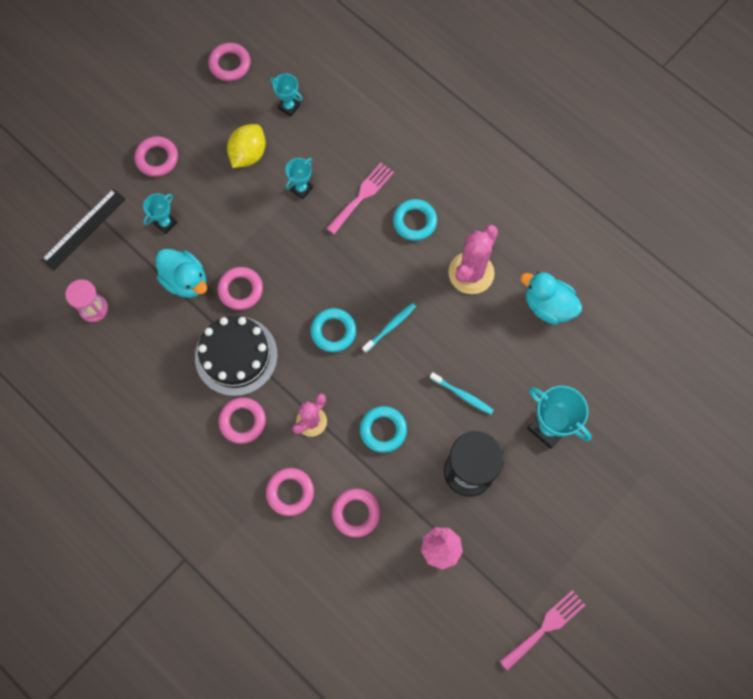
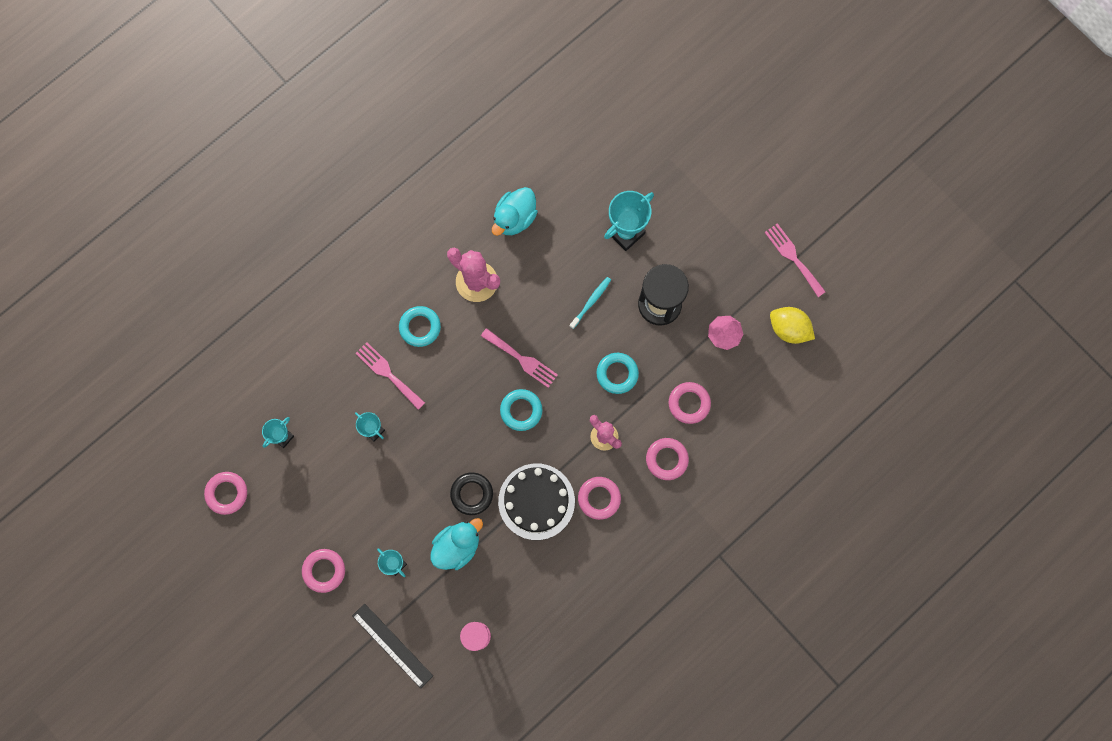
camera: 85 degrees left, 5 degrees up
pink ring [218,267,263,310] -> black ring [450,472,493,515]
yellow lemon [227,124,266,168] -> yellow lemon moved to [770,307,815,344]
turquoise toothbrush [362,303,416,353] -> pink fork [481,328,558,388]

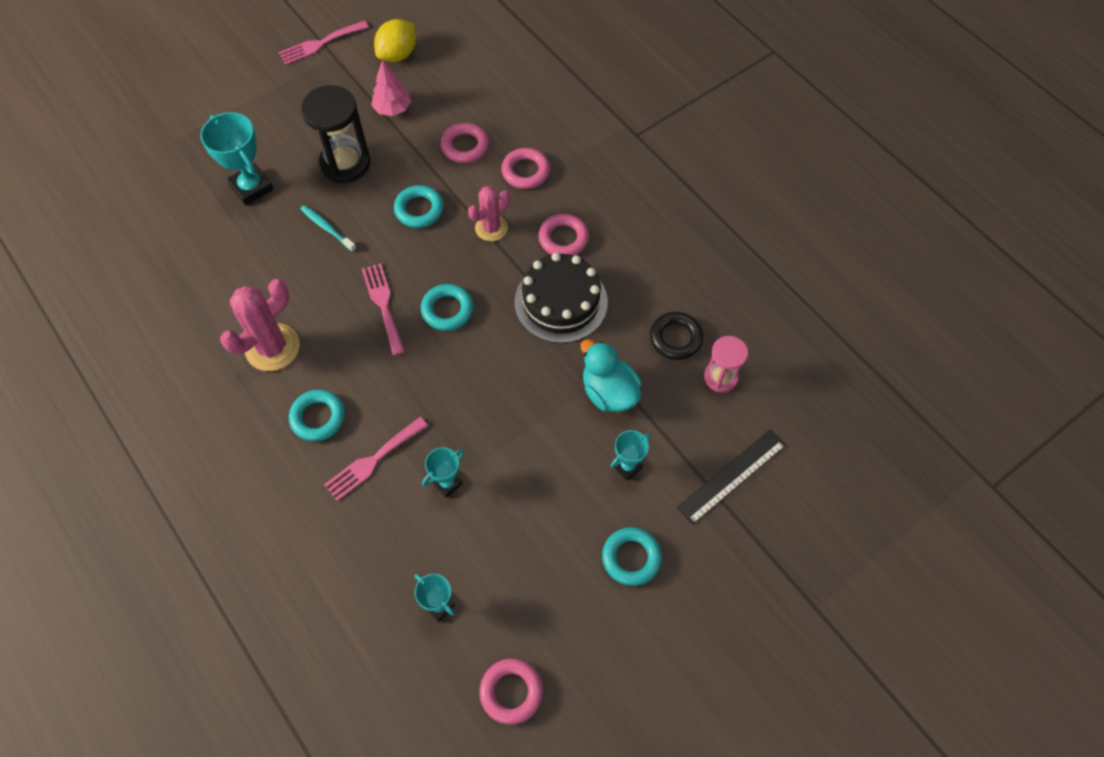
camera: 85 degrees left, 15 degrees down
pink ring [302,549,345,593] -> turquoise ring [602,527,662,586]
black ring [450,472,493,515] -> black ring moved to [650,312,703,360]
pink fork [481,328,558,388] -> pink fork turned 60 degrees counterclockwise [362,263,405,355]
turquoise duck [492,187,538,236] -> none

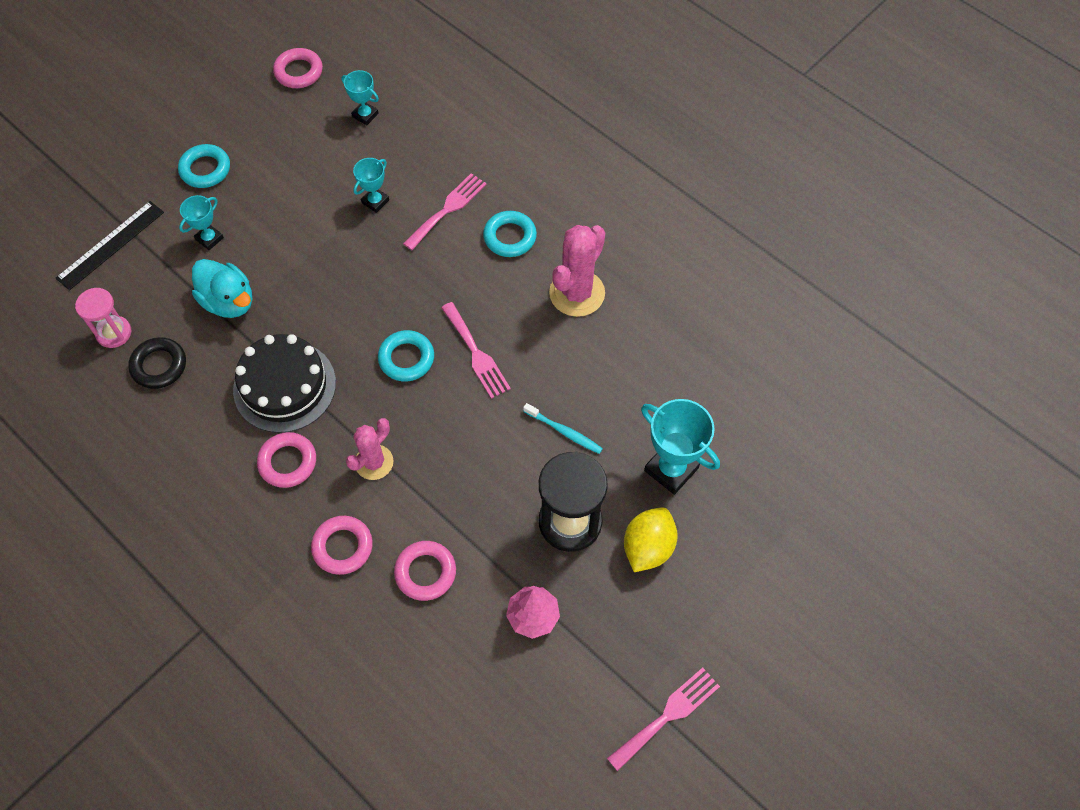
camera: 170 degrees right, 0 degrees up
yellow lemon [374,19,416,62] -> yellow lemon moved to [624,507,678,572]
turquoise ring [394,185,444,228] -> none

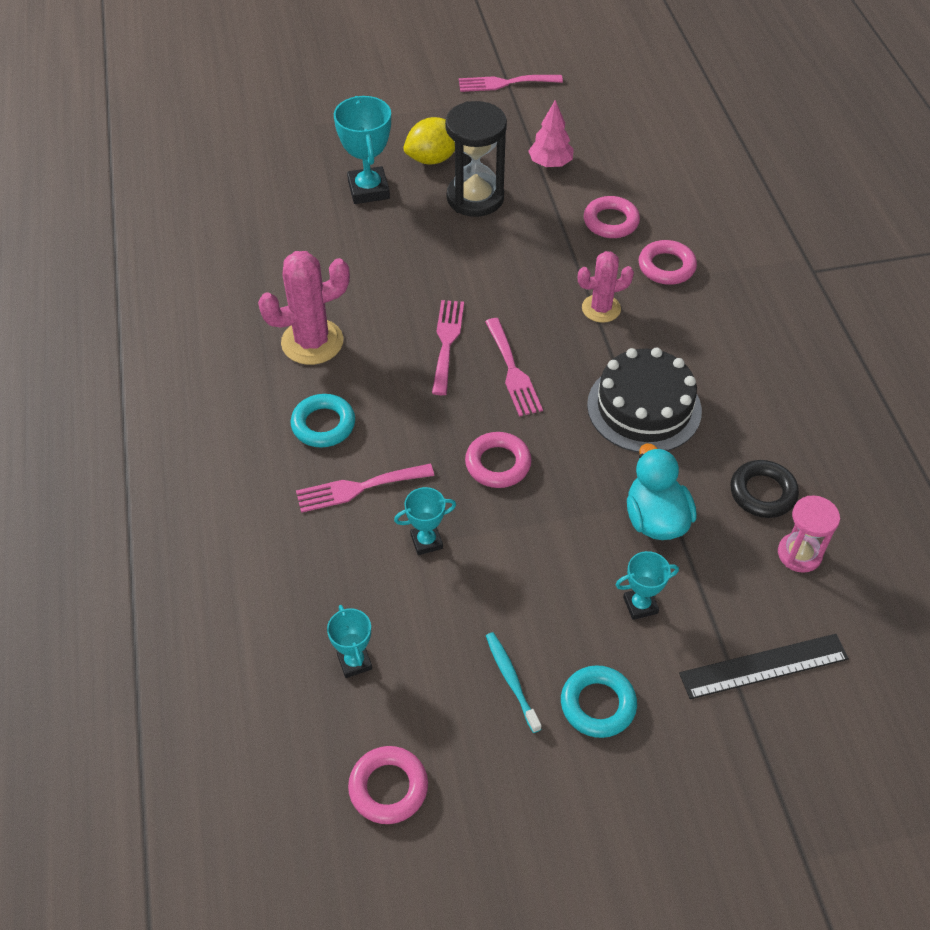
camera: 145 degrees left, 10 degrees down
pink ring [257,432,316,488] -> pink ring moved to [465,432,531,488]
turquoise ring [378,330,434,381] -> pink fork [485,318,543,417]
turquoise toothbrush [523,403,603,454] -> turquoise toothbrush moved to [486,632,542,733]

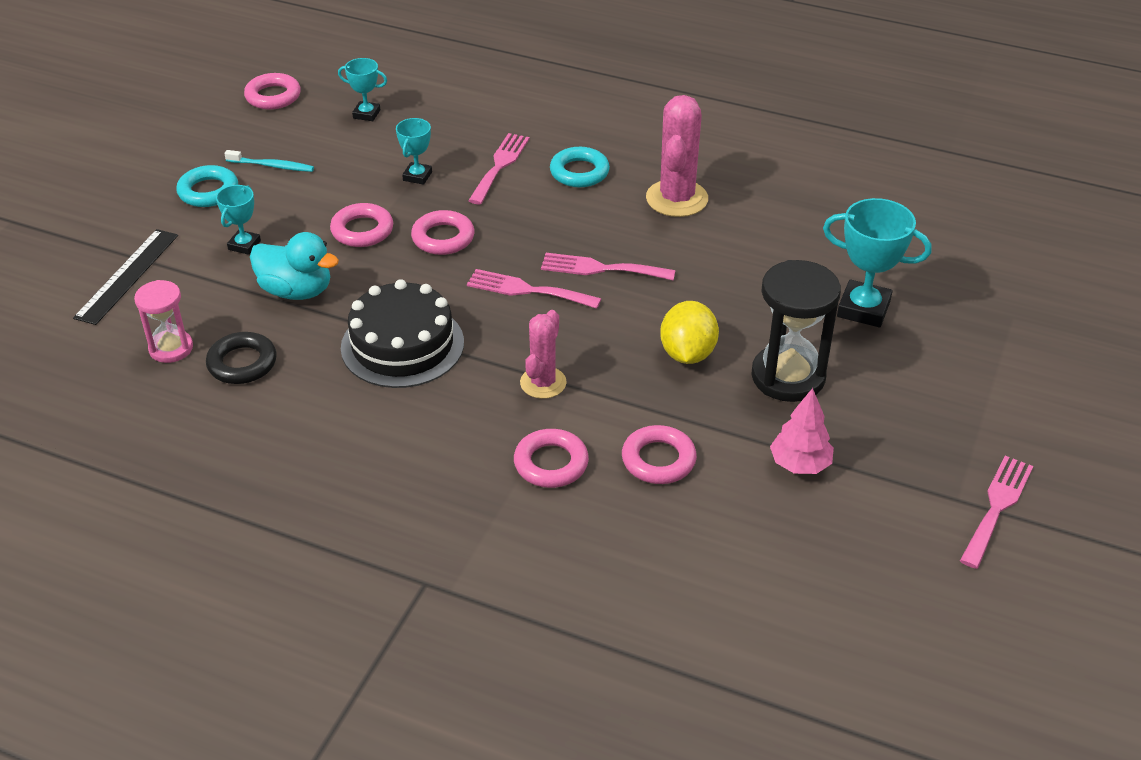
camera: 125 degrees right, 10 degrees down
yellow lemon [404,117,455,165] -> yellow lemon moved to [660,301,719,364]
pink fork [432,300,464,395] -> pink fork turned 150 degrees clockwise [541,253,676,280]
none -> pink ring [330,203,393,247]

